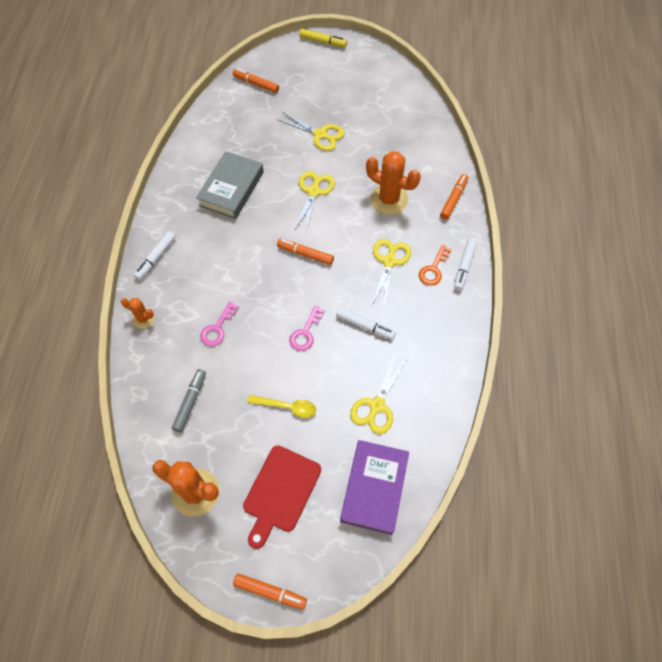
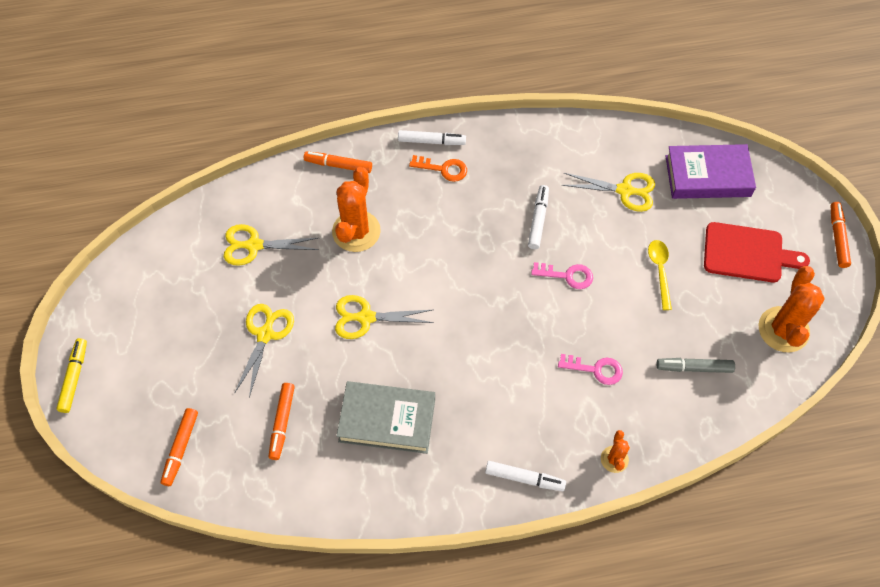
camera: 105 degrees left, 0 degrees up
orange marker [277,239,334,265] -> orange marker moved to [268,383,295,460]
yellow scissors [372,239,411,307] -> yellow scissors moved to [223,224,319,266]

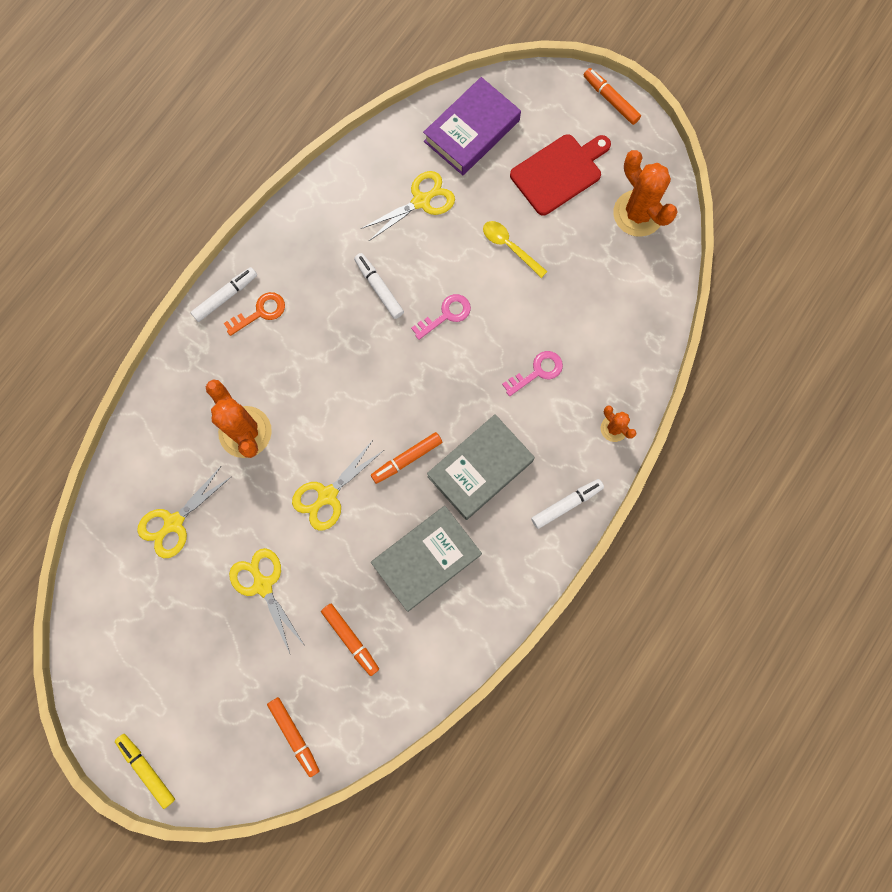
camera: 45 degrees left, 15 degrees up
orange marker [304,151,372,173] -> orange marker moved to [371,432,442,484]
grey marker [656,358,735,373] -> none
none -> grey book [427,414,535,520]

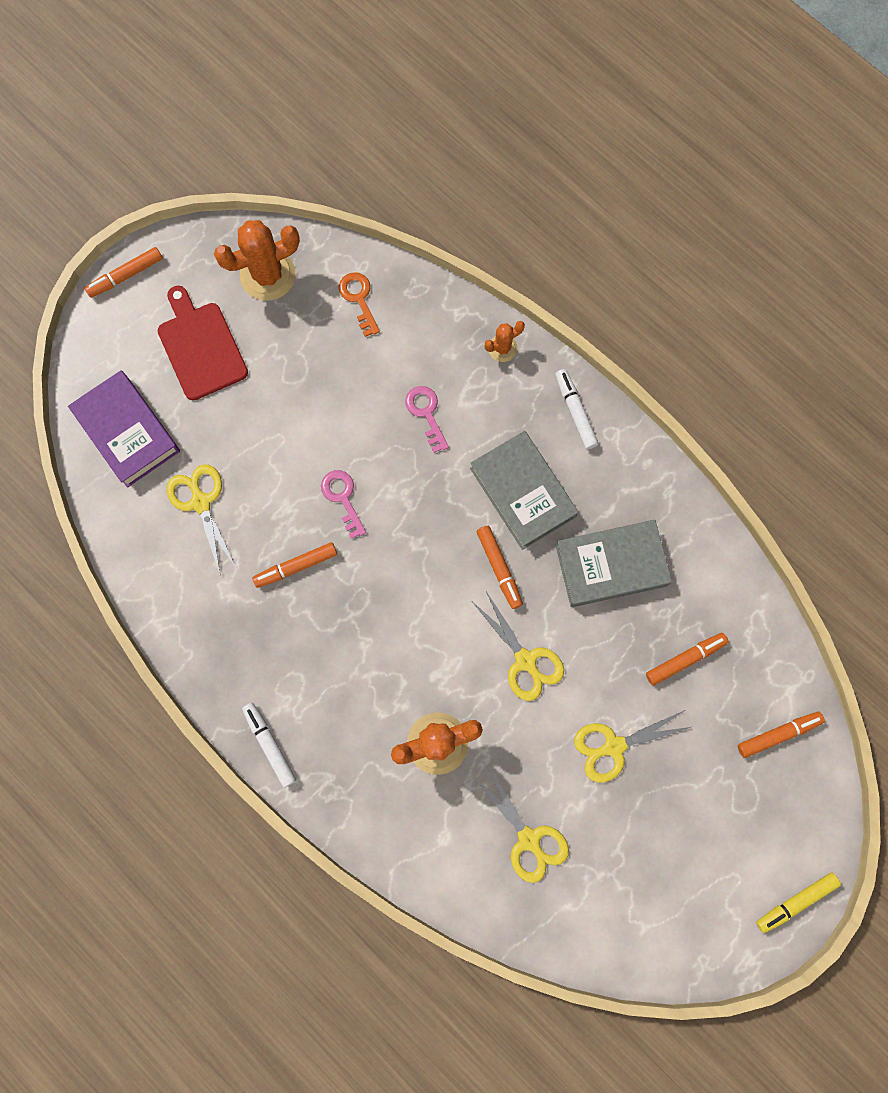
camera: 80 degrees left, 0 degrees up
orange key [224,292,285,336] -> orange key moved to [339,272,380,337]
white marker [354,253,404,319] -> orange marker [252,542,337,588]
grey book [371,506,482,612] -> grey book turned 75 degrees counterclockwise [556,520,672,607]
yellow spoon [483,221,548,278] -> none

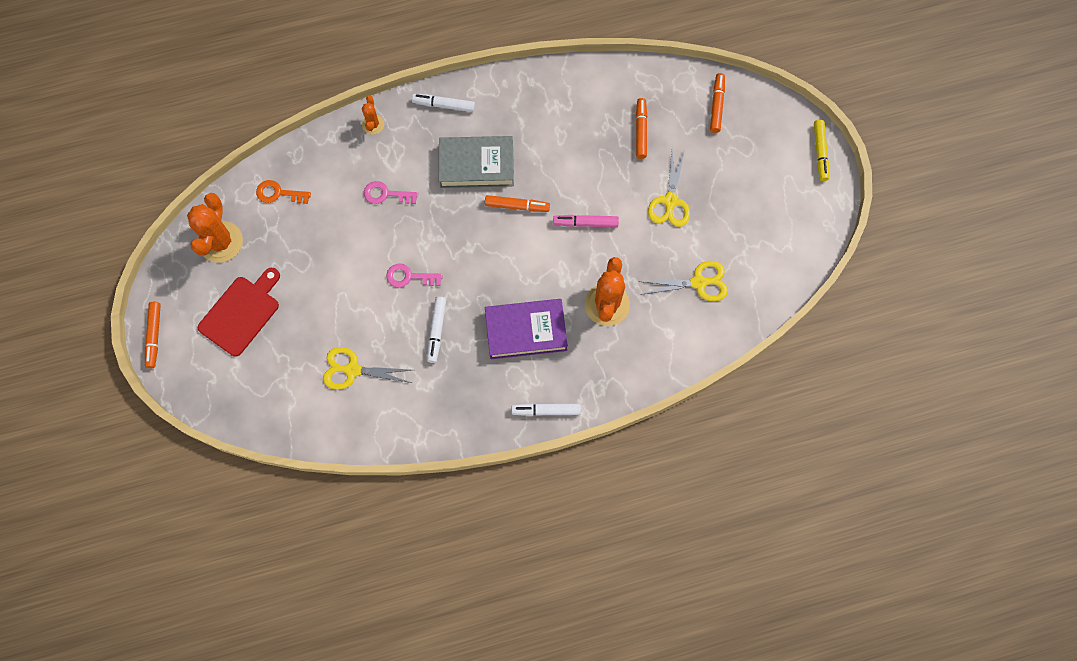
camera: 60 degrees left, 5 degrees down
purple book [68,370,180,488] -> purple book moved to [485,299,568,359]
red cutting board [158,286,248,401] -> red cutting board turned 120 degrees clockwise [198,268,280,357]
orange marker [252,542,337,588] -> white marker [427,297,446,363]
yellow scissors [473,592,564,701] -> pink marker [553,215,619,227]
grey book [556,520,672,607] -> none

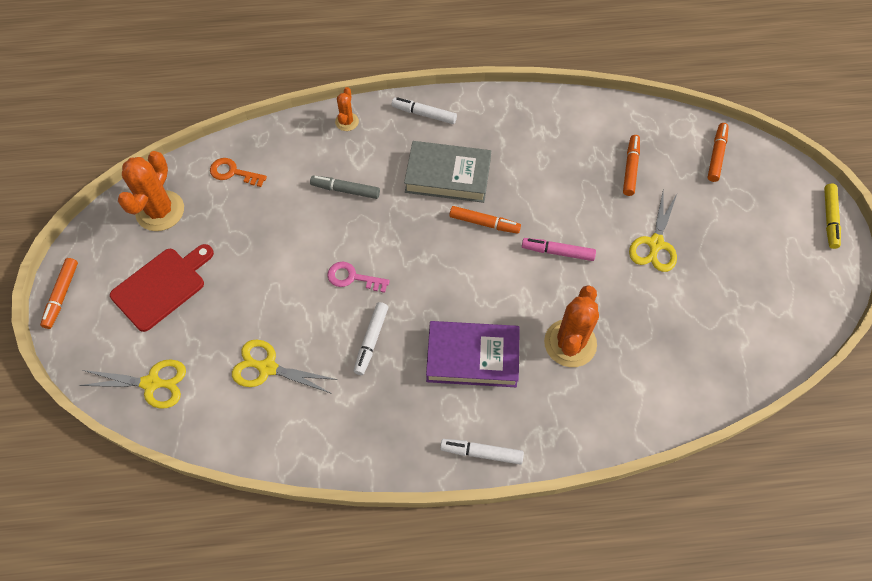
camera: 10 degrees right, 10 degrees down
pink key [364,181,418,204] -> grey marker [310,176,380,199]
yellow scissors [639,261,728,301] -> yellow scissors moved to [78,359,186,408]

